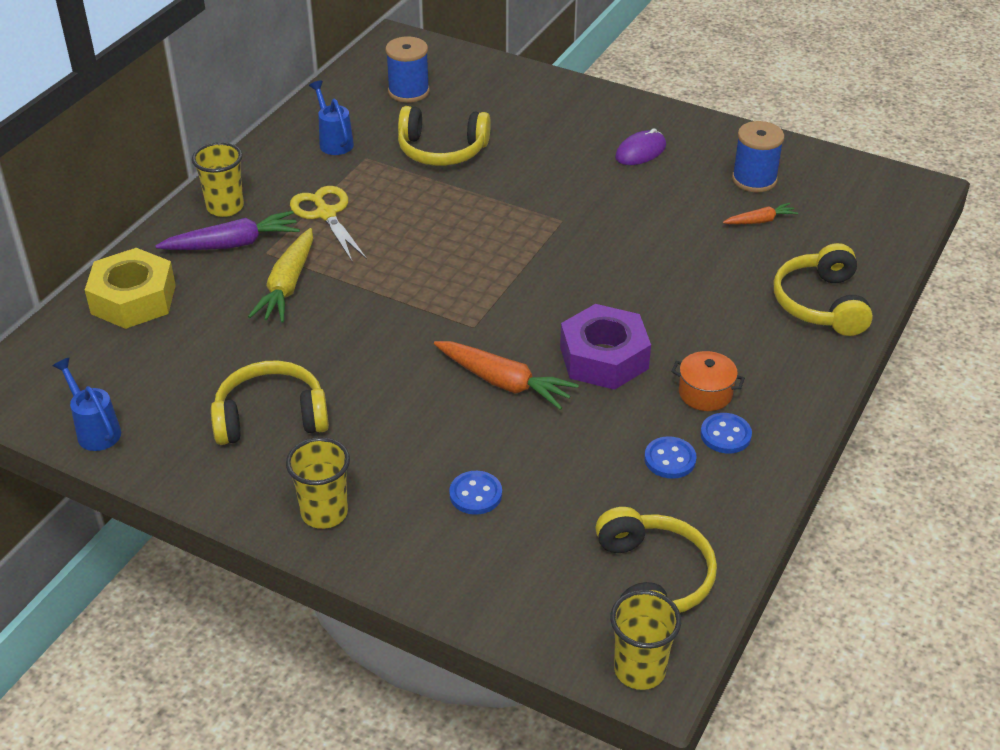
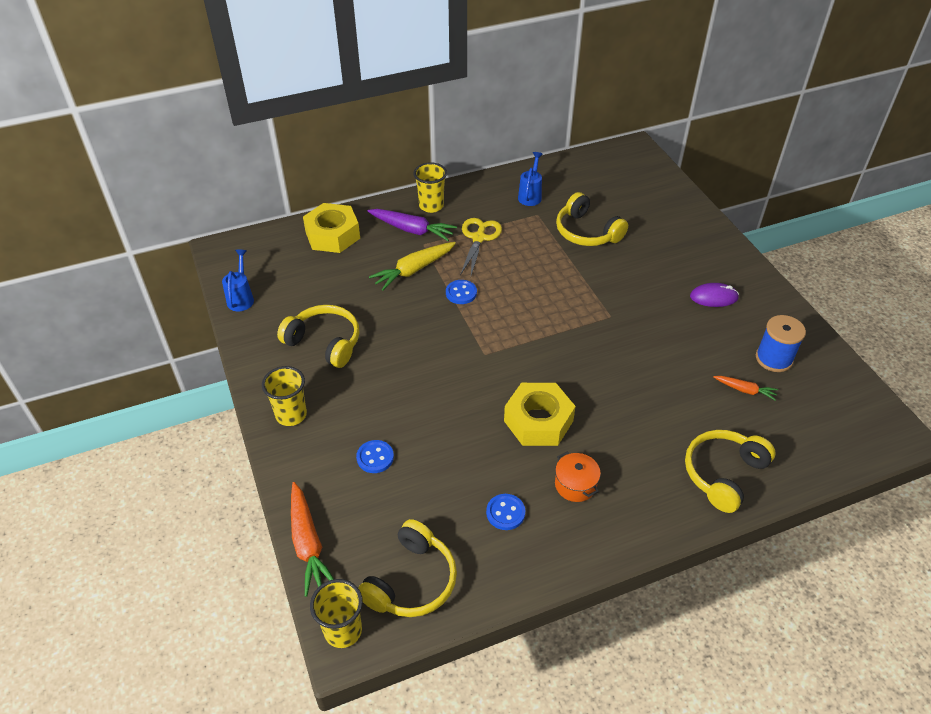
camera: 40 degrees right, 5 degrees up
blue spool [386,37,430,103] -> none
orange carrot [434,341,579,410] -> orange carrot moved to [291,482,334,597]
purple nut [560,304,651,390] -> yellow nut [504,383,576,446]
blue button [700,413,752,454] -> blue button moved to [446,280,477,304]

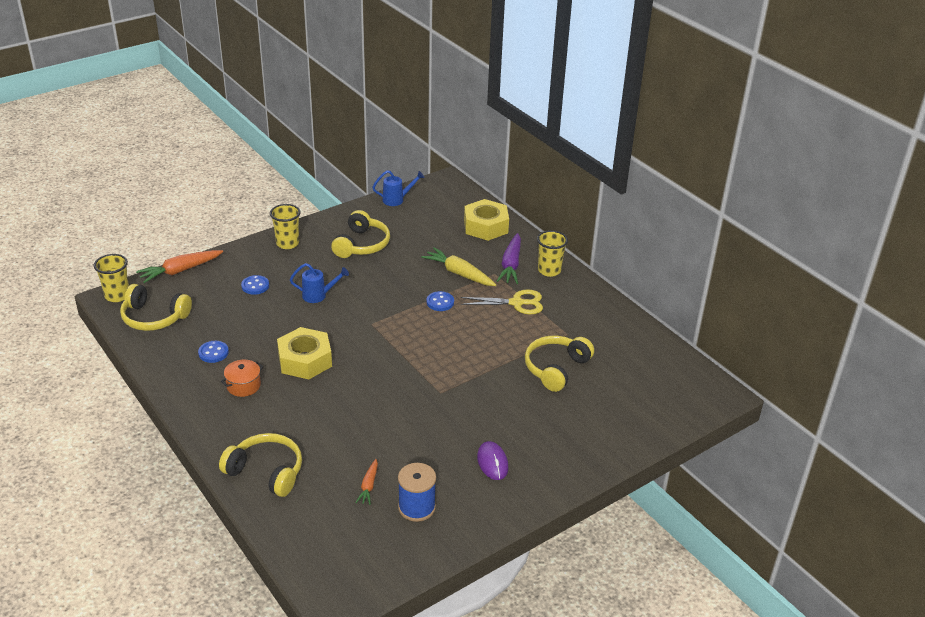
camera: 75 degrees right, 10 degrees down
blue watering can [518,152,543,206] -> blue watering can moved to [290,263,349,303]

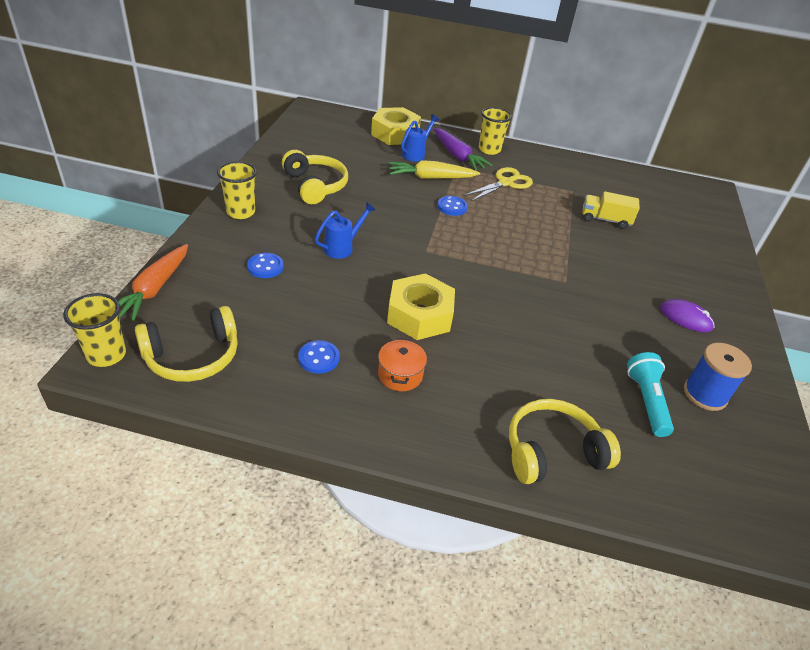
camera: 45 degrees left, 5 degrees up
orange carrot [355,459,378,505] -> turquoise flashlight [627,352,674,437]
blue watering can [372,170,424,206] -> blue watering can moved to [401,114,439,162]
yellow headphones [525,336,594,392] -> yellow truck [583,191,640,229]

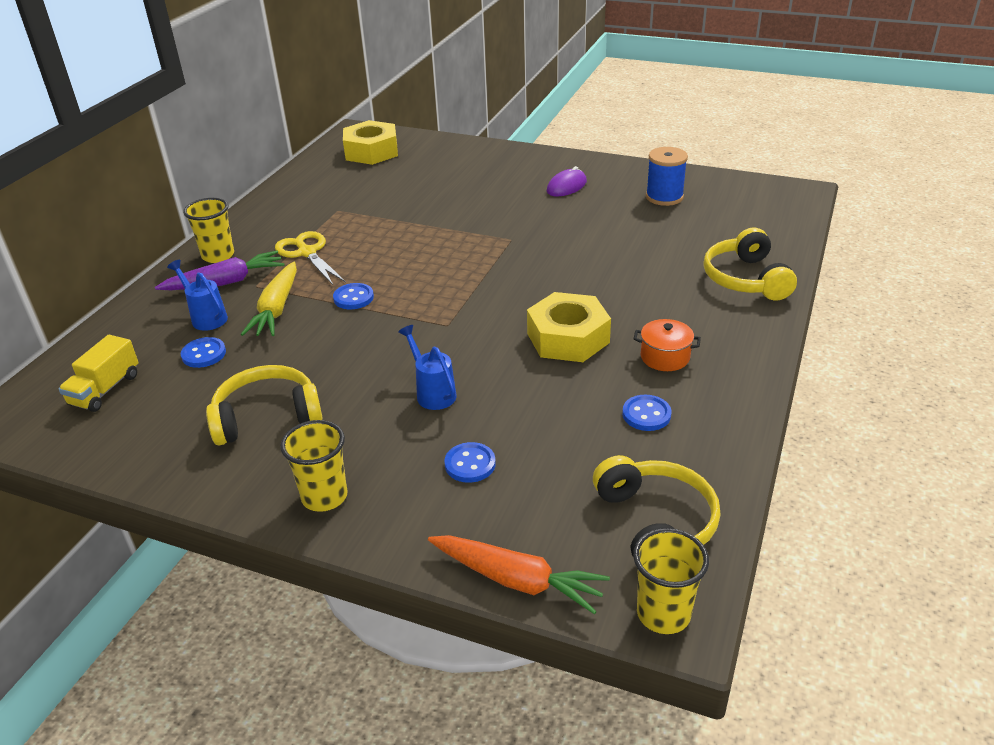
camera: 75 degrees left, 5 degrees down
yellow nut [371,107,421,145] -> yellow nut moved to [343,120,398,165]
yellow truck [583,191,640,229] -> yellow truck moved to [58,335,139,412]
turquoise flashlight [627,352,674,437] -> none
none -> blue button [181,337,226,368]

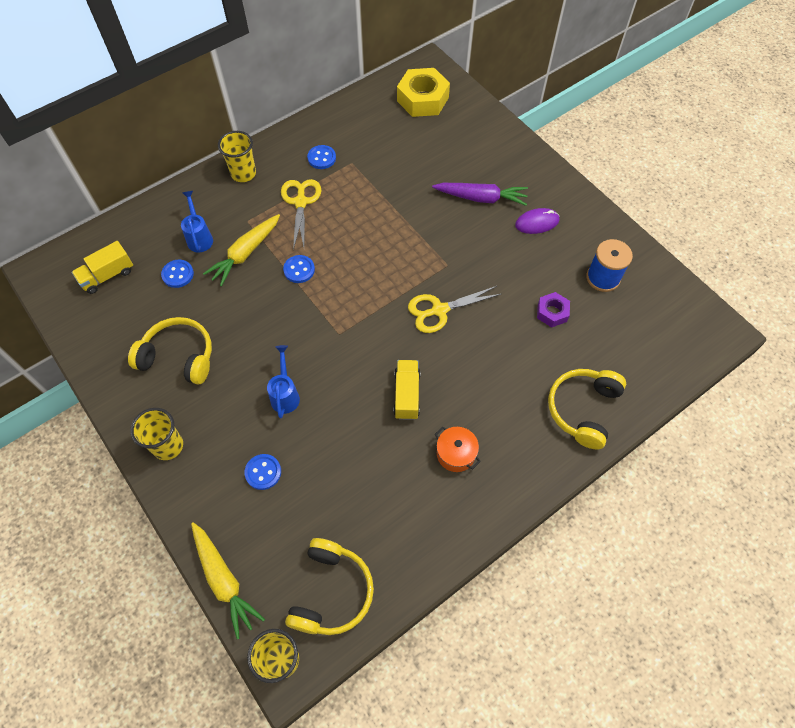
camera: 30 degrees right, 25 degrees up
purple carrot [155,251,284,290] -> purple carrot moved to [432,183,528,206]
orange carrot [428,535,610,614] -> yellow carrot [191,522,265,639]
yellow nut [527,292,611,362] -> yellow truck [393,360,420,420]
blue button [622,395,672,431] -> blue button moved to [307,145,336,169]
none -> yellow scissors [408,286,501,333]
none -> purple nut [537,292,570,328]

